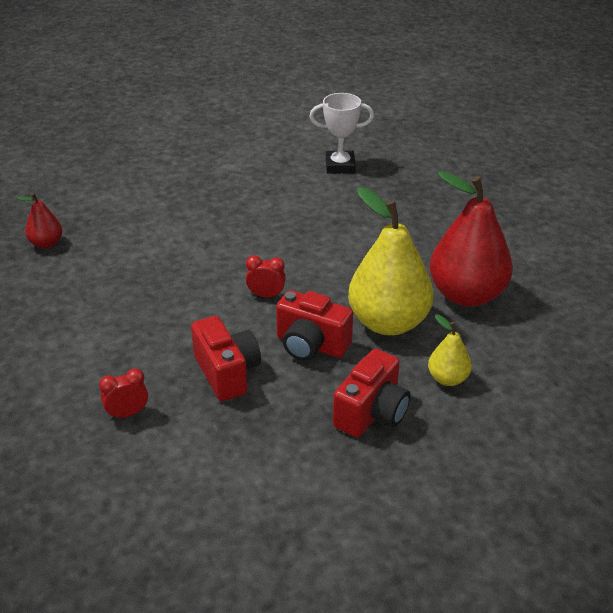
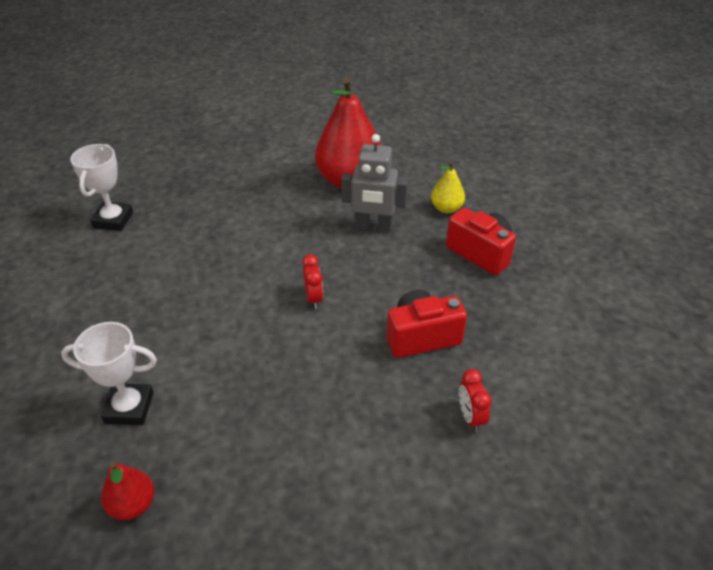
camera: 80 degrees left, 5 degrees up
red clock [246,255,286,298] -> red clock turned 150 degrees clockwise [302,254,323,309]
red camera [276,290,353,361] -> none
yellow pear [348,187,433,335] -> grey robot [341,134,408,232]
none -> white trophy [61,322,157,425]

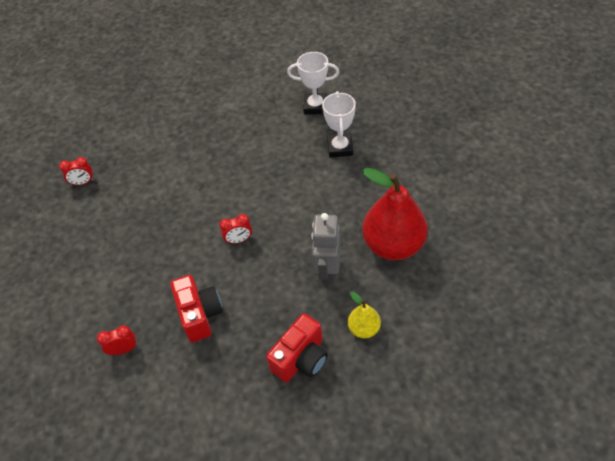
camera: 90 degrees right, 10 degrees up
white trophy [61,322,157,425] -> white trophy moved to [322,91,356,158]
red pear [101,462,155,521] -> red clock [59,157,94,185]

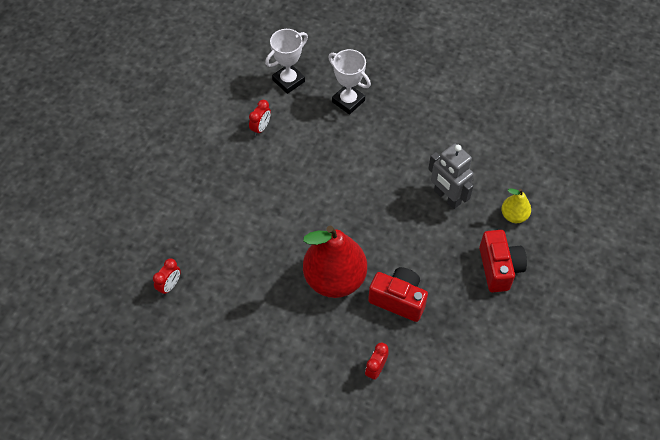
camera: 50 degrees left, 5 degrees up
red clock [219,214,252,244] -> red clock moved to [249,100,271,136]
red pear [362,168,428,260] -> red pear moved to [303,226,367,298]

